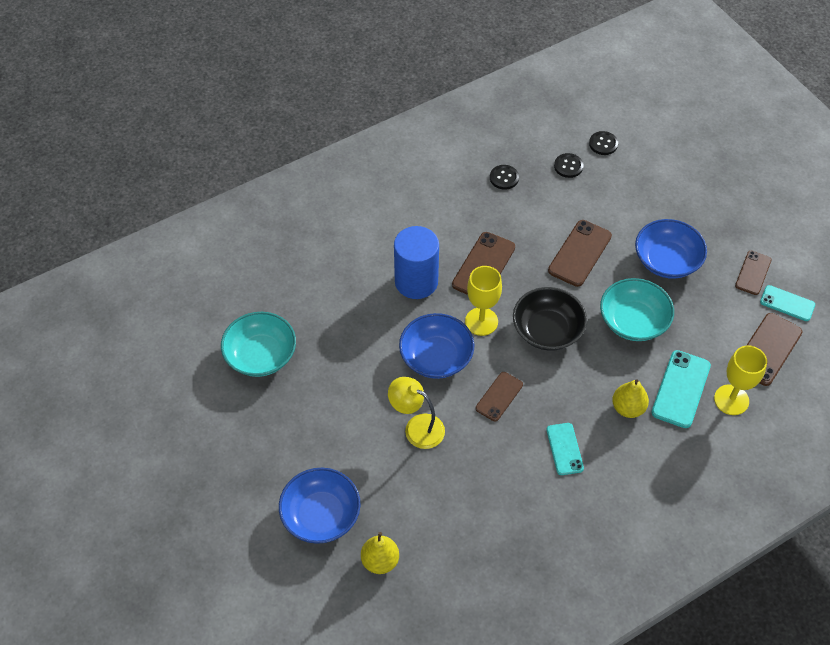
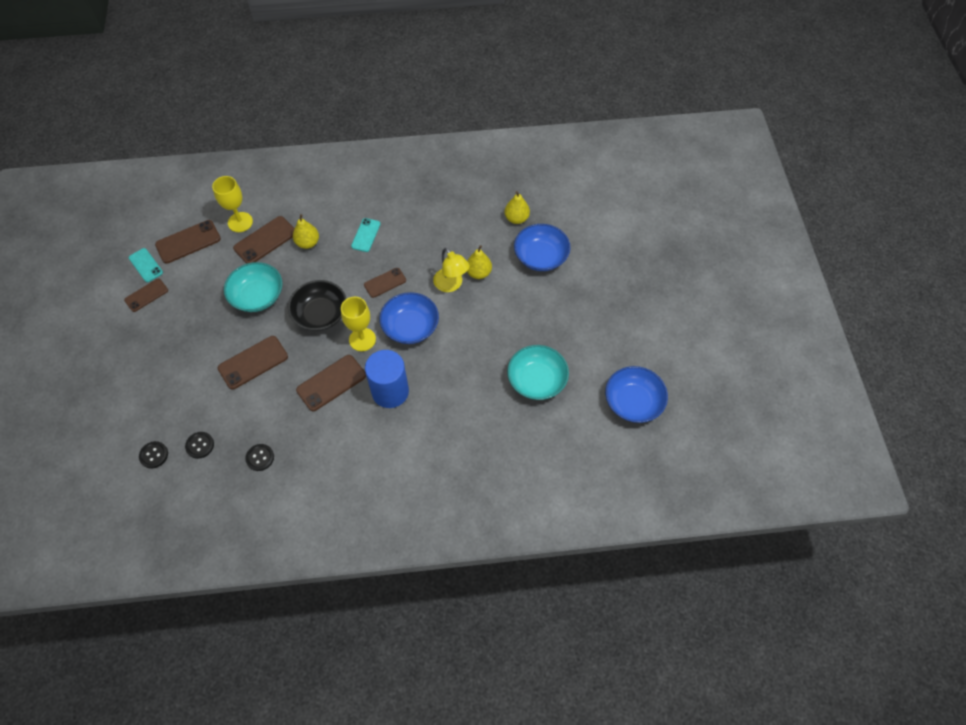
camera: 155 degrees left, 5 degrees up
blue bowl [635,219,707,279] -> blue bowl moved to [605,366,668,423]
turquoise phone [651,350,711,428] -> brown phone [233,216,295,264]
none -> yellow pear [467,245,492,279]

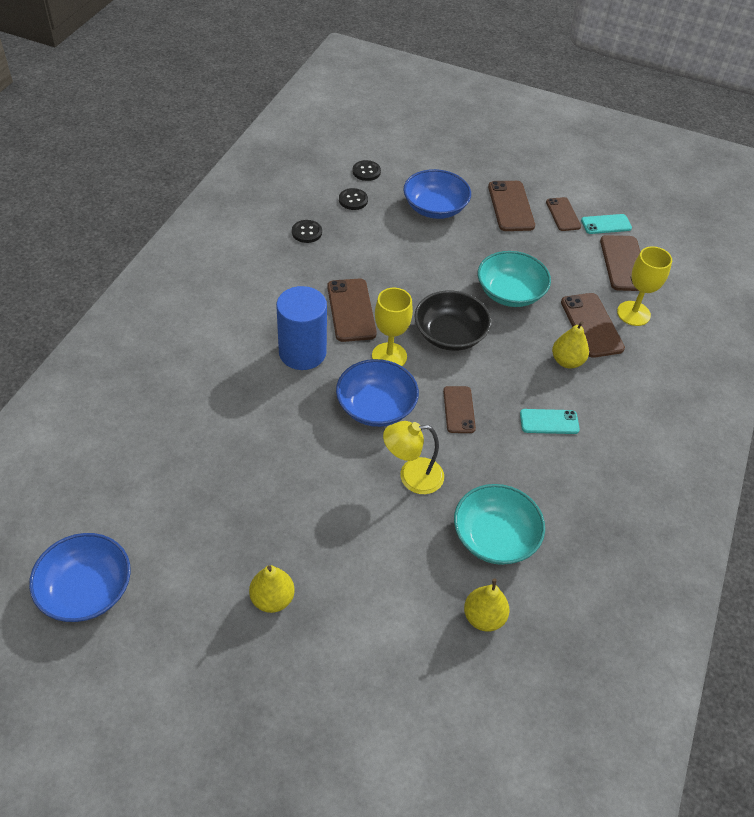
camera: 115 degrees right, 10 degrees down
brown phone [218,336,288,389] -> brown phone moved to [488,181,535,231]
turquoise phone [351,218,380,252] -> turquoise phone turned 45 degrees counterclockwise [520,409,580,434]
yellow pear [467,245,492,279] -> yellow pear moved to [249,565,295,613]
turquoise bowl [507,345,569,400] -> turquoise bowl moved to [454,484,545,565]
blue bowl [514,224,571,271] -> blue bowl moved to [403,169,471,219]

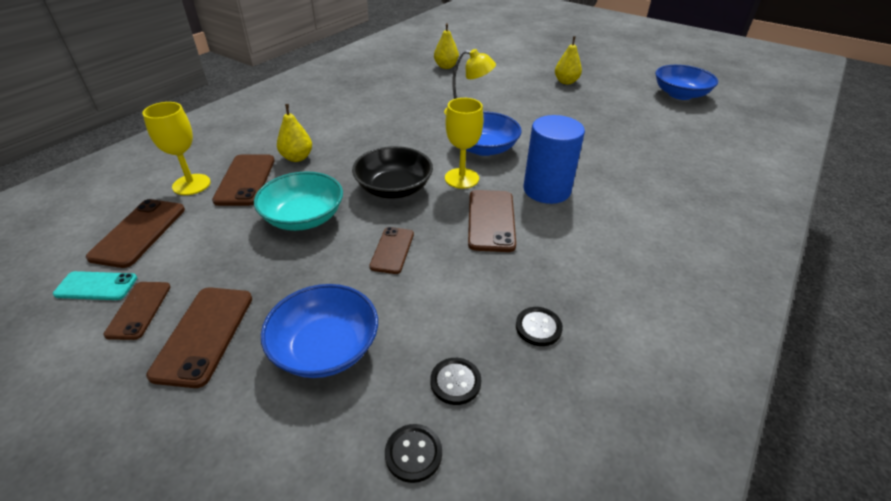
camera: 165 degrees left, 10 degrees down
brown phone [443,386,476,433] -> brown phone moved to [369,227,414,274]
turquoise bowl [454,484,545,565] -> none
turquoise phone [520,409,580,434] -> none

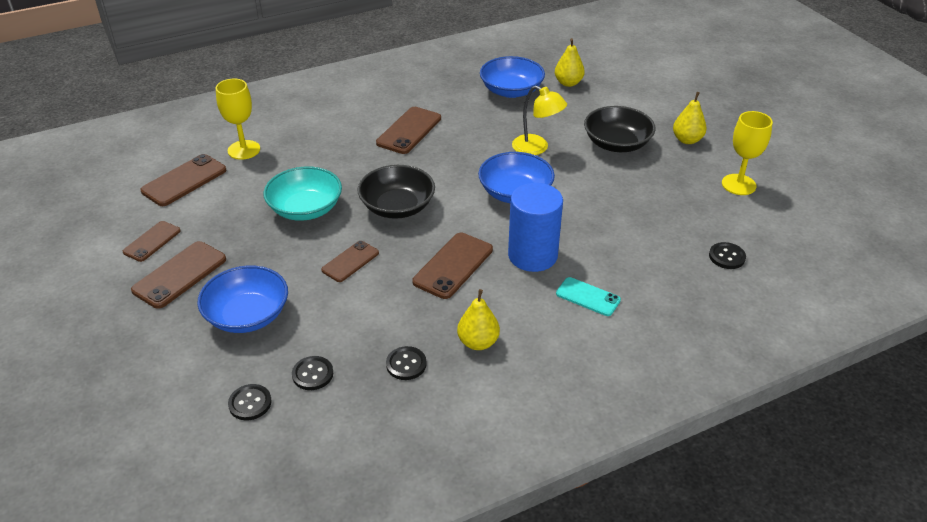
camera: 30 degrees right, 0 degrees up
turquoise phone [53,271,137,300] -> turquoise phone moved to [556,277,621,316]
brown phone [212,155,275,206] -> brown phone moved to [376,107,441,154]
yellow pear [277,104,312,162] -> yellow pear moved to [457,289,500,350]
yellow goblet [445,98,483,189] -> yellow goblet moved to [722,111,773,195]
blue bowl [655,65,718,100] -> blue bowl moved to [480,56,545,98]
none -> black bowl [584,106,655,152]
none -> black button [709,242,746,269]

